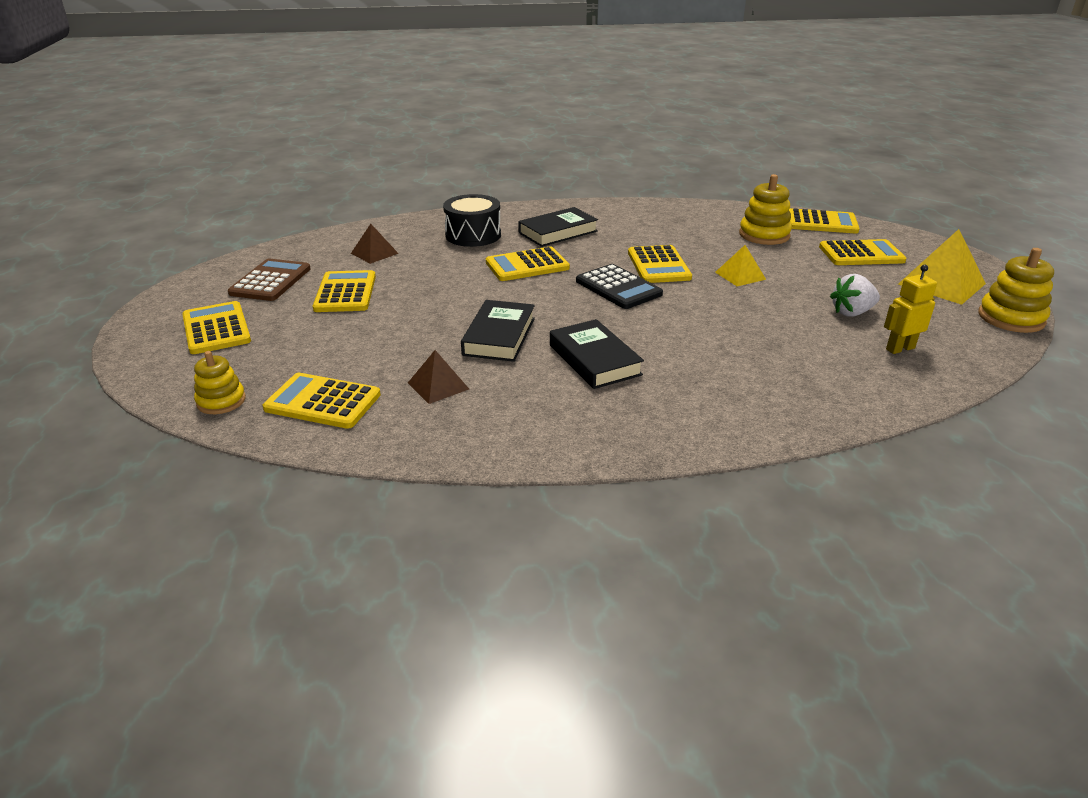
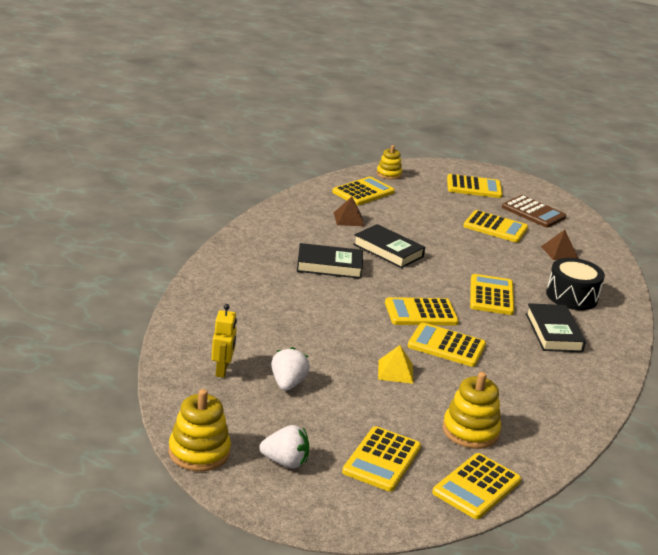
camera: 115 degrees right, 5 degrees down
black calculator [576,264,663,309] -> yellow calculator [385,297,459,326]
yellow pyramid [898,229,986,305] -> white strawberry [259,425,309,469]

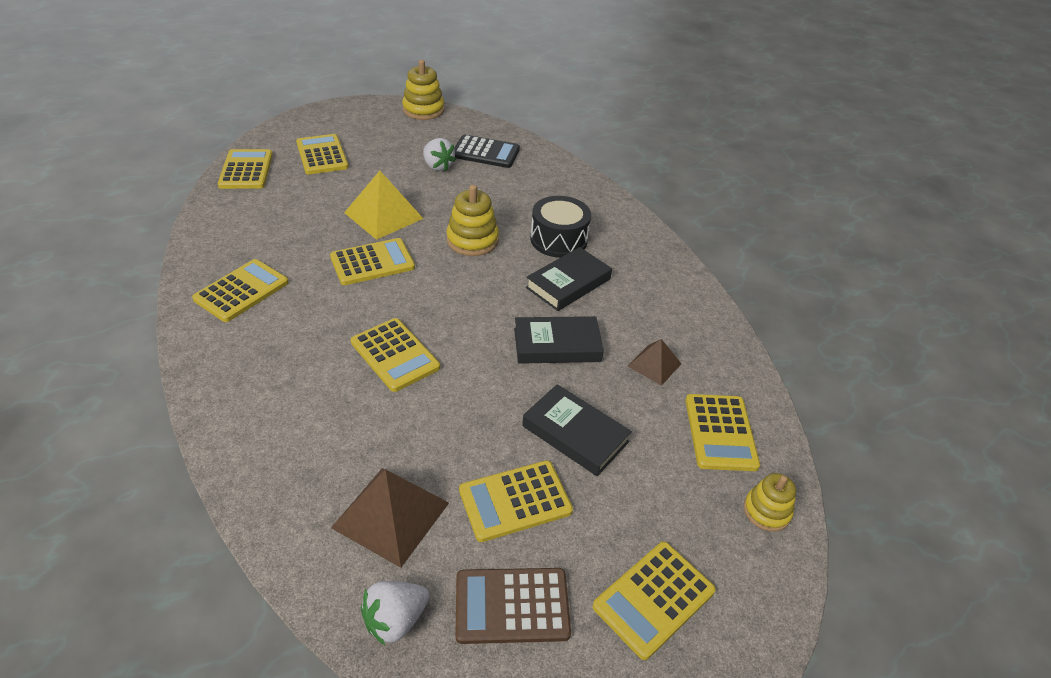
camera: 135 degrees right, 15 degrees up
yellow robot [212,304,237,378] -> black calculator [454,135,520,168]
white strawberry [259,425,309,469] -> white strawberry moved to [361,581,429,645]
yellow pyramid [378,345,413,384] -> yellow pyramid [344,170,424,240], size x1.71
yellow calculator [385,297,459,326] -> yellow calculator moved to [192,259,289,322]
yellow stacking toy [443,372,501,449] -> yellow stacking toy moved to [446,185,499,256]
black book [526,303,586,352] -> black book moved to [522,384,632,476]
brown pyramid [541,230,578,260] -> brown pyramid [331,468,449,568], size x1.71
black drum [546,258,605,310] -> black drum moved to [530,196,591,258]

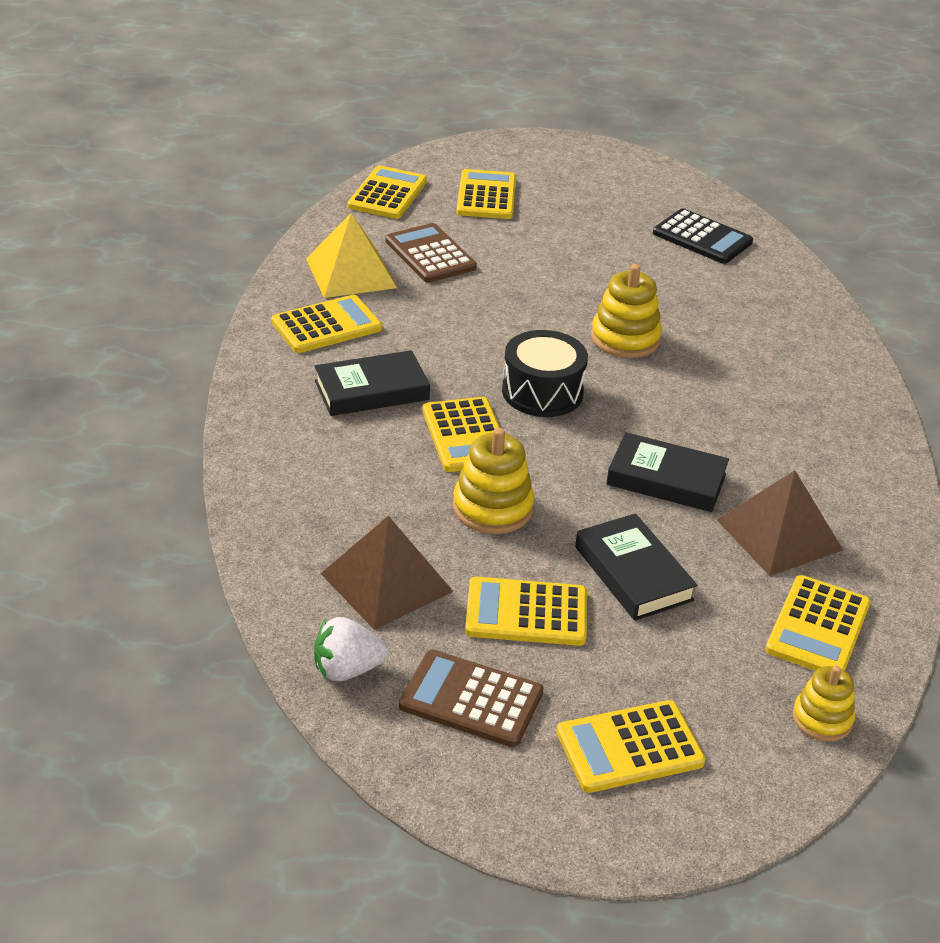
camera: 25 degrees right, 5 degrees down
yellow calculator [330,238,415,285] -> none
yellow pyramid [344,170,424,240] -> yellow pyramid moved to [306,213,397,298]
yellow stacking toy [402,60,444,120] -> yellow stacking toy moved to [453,428,534,534]
white strawberry [423,138,456,171] -> none
black book [526,247,612,311] -> black book moved to [314,350,430,416]
black drum [530,196,591,258] -> black drum moved to [502,330,588,417]
brown pyramid [628,339,681,386] -> brown pyramid [717,470,843,576], size x1.71
none -> brown calculator [386,223,477,283]

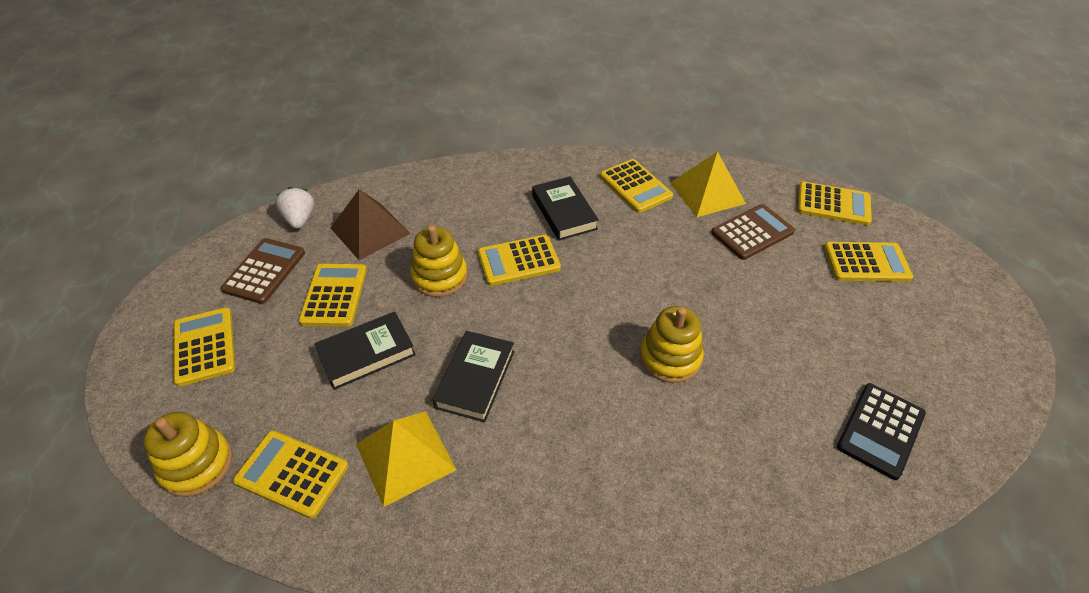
camera: 90 degrees right, 10 degrees up
black drum [502,330,588,417] -> none
brown pyramid [717,470,843,576] -> yellow pyramid [356,411,457,507]
yellow stacking toy [793,666,855,741] -> yellow stacking toy [144,412,233,497], size x1.53

